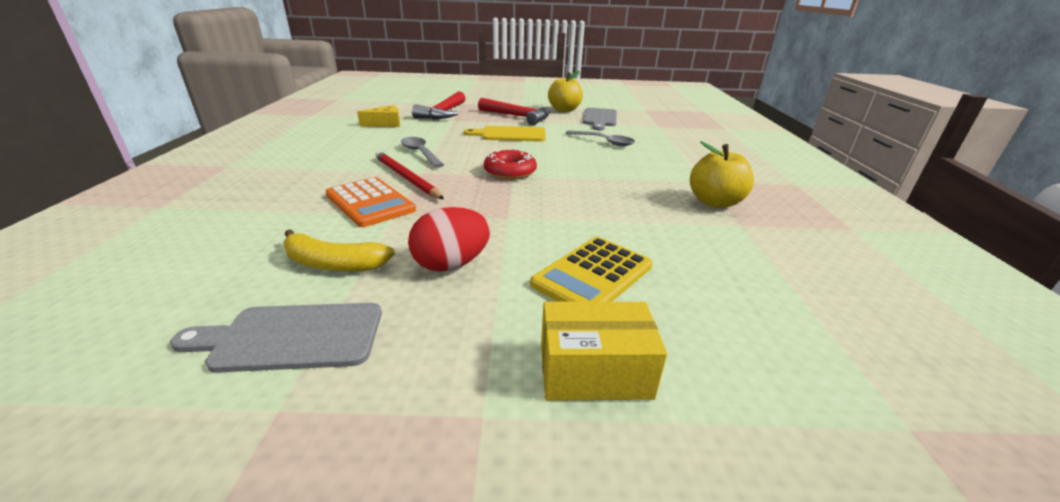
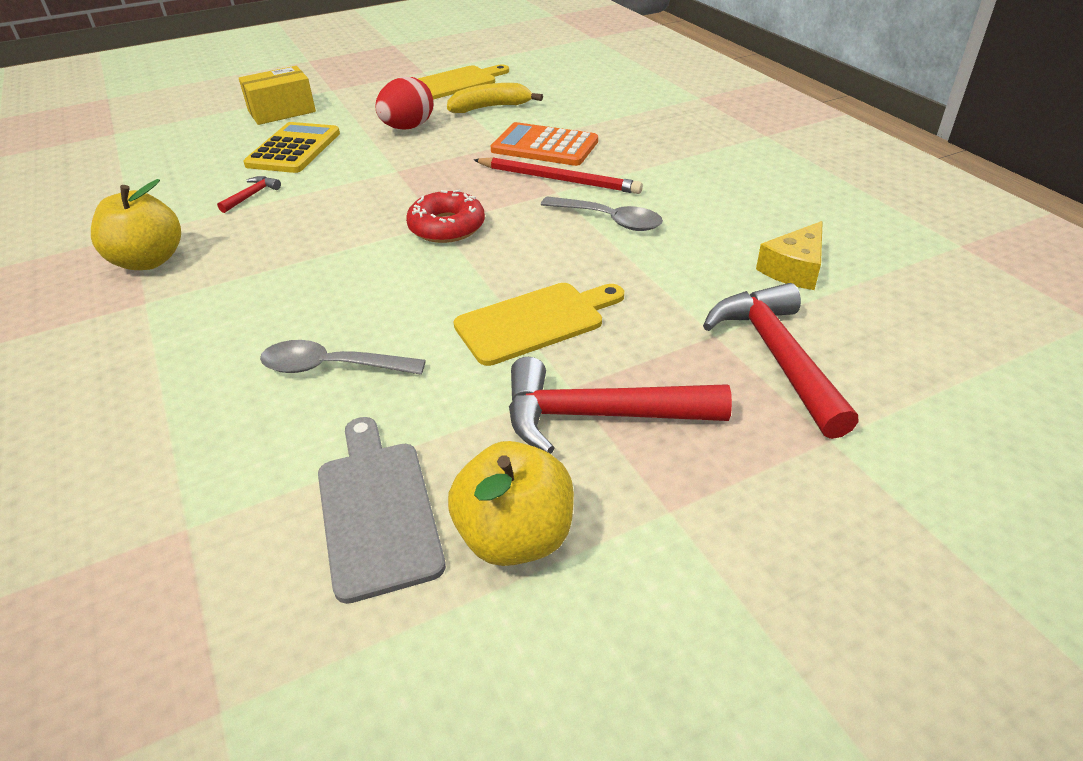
camera: 155 degrees right, 10 degrees up
grey cutting board [170,303,382,373] -> yellow cutting board [418,64,509,99]
none -> red hammer [217,176,281,213]

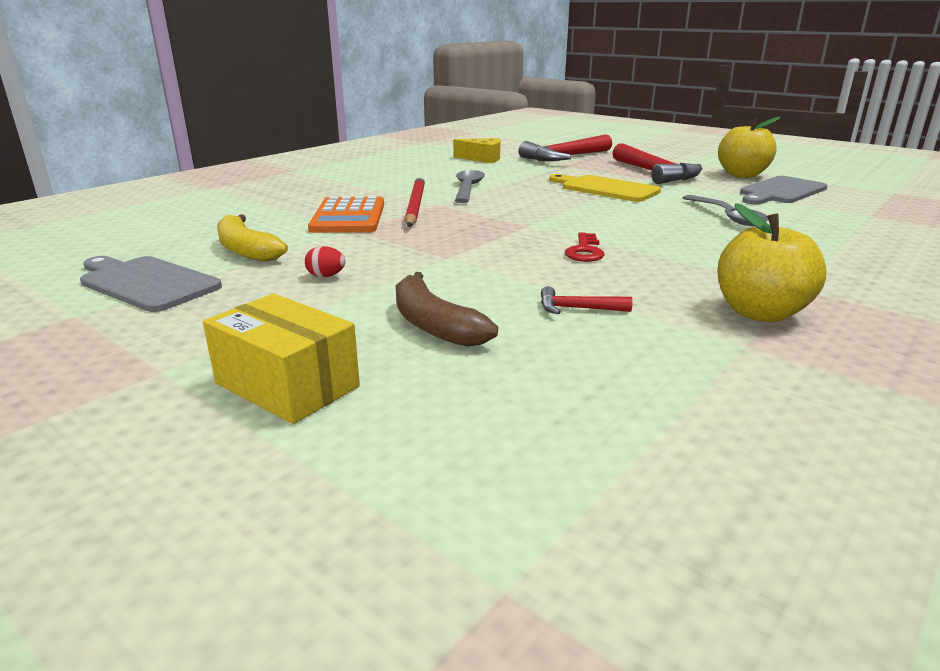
camera: 115 degrees left, 15 degrees down
yellow calculator [243,122,340,173] -> brown banana [396,272,498,347]
red egg [376,77,433,130] -> red egg [305,246,346,277], size x0.45
red donut [406,190,485,243] -> none
yellow cutting board [418,64,509,99] -> grey cutting board [80,256,222,312]
none -> red key [565,232,604,262]

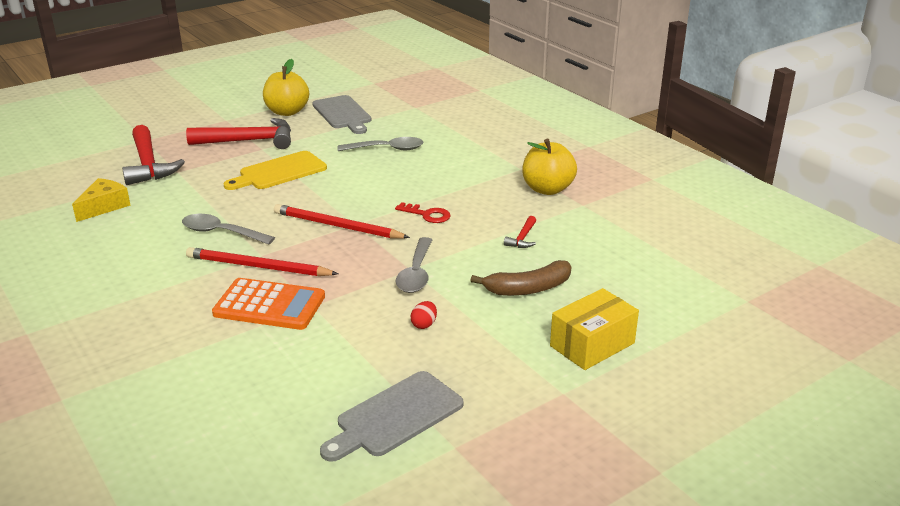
camera: 75 degrees left, 5 degrees up
yellow banana [217,215,288,262] -> none
none -> red pencil [274,204,410,239]
none -> grey spoon [396,237,432,293]

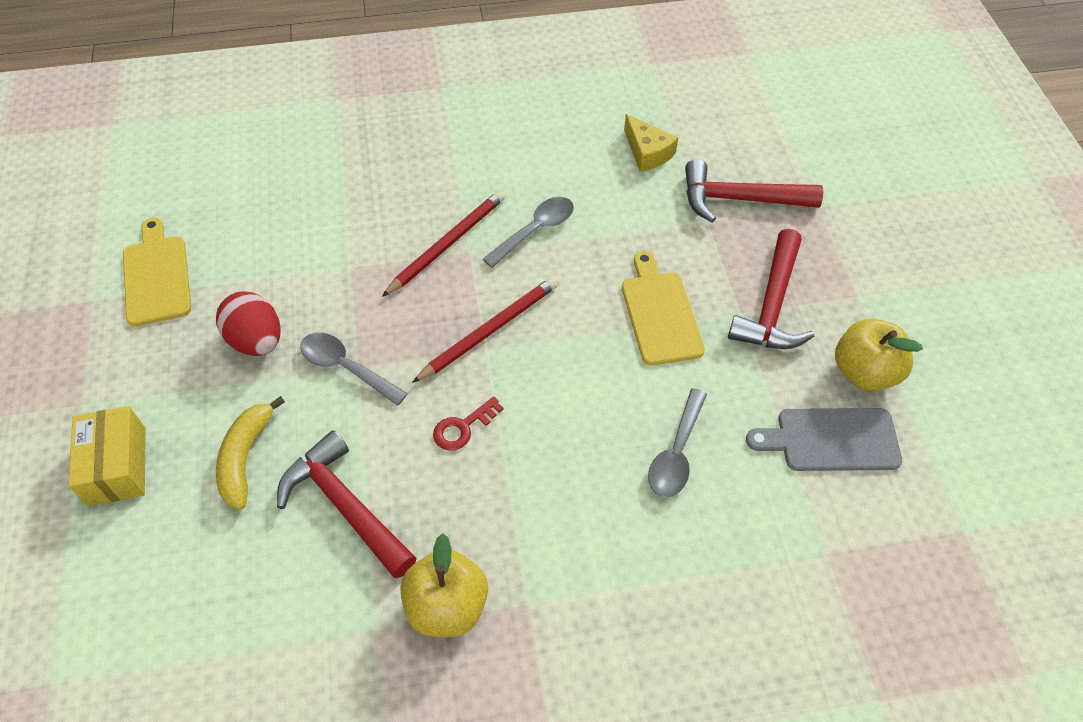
camera: 115 degrees right, 25 degrees up
orange calculator [212,278,325,330] -> none
grey cutting board [320,371,463,462] -> yellow cutting board [123,217,191,326]
red egg [411,301,437,329] -> red egg [216,291,281,356], size x2.20
brown banana [470,260,571,296] -> yellow banana [216,396,285,510]
red hammer [504,216,536,248] -> red hammer [277,430,416,579], size x2.24

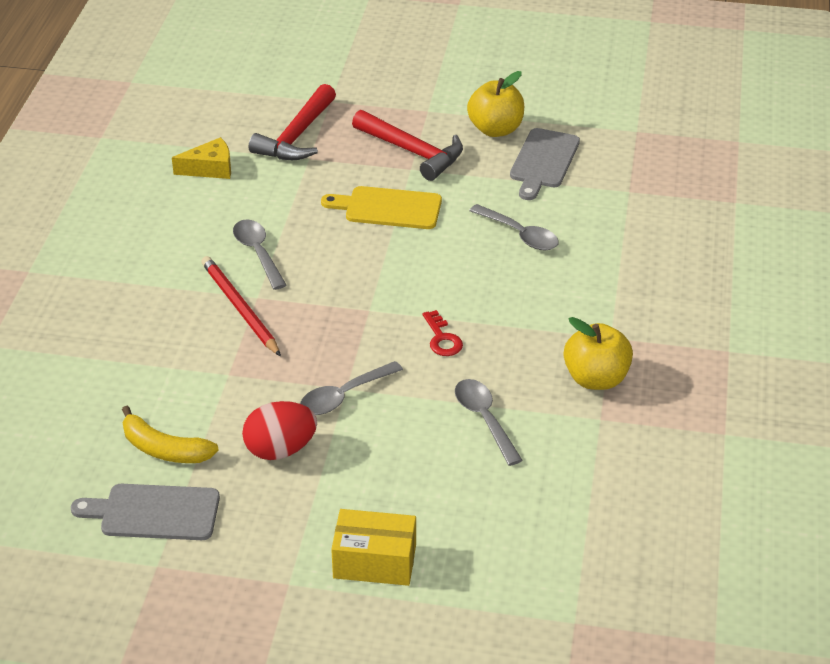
camera: 70 degrees left, 15 degrees down
yellow cutting board [123,217,191,326] -> grey cutting board [71,484,220,540]
yellow banana [216,396,285,510] -> yellow banana moved to [122,406,218,463]
red hammer [277,430,416,579] -> grey spoon [455,379,523,466]
red pencil [412,277,558,383] -> none

